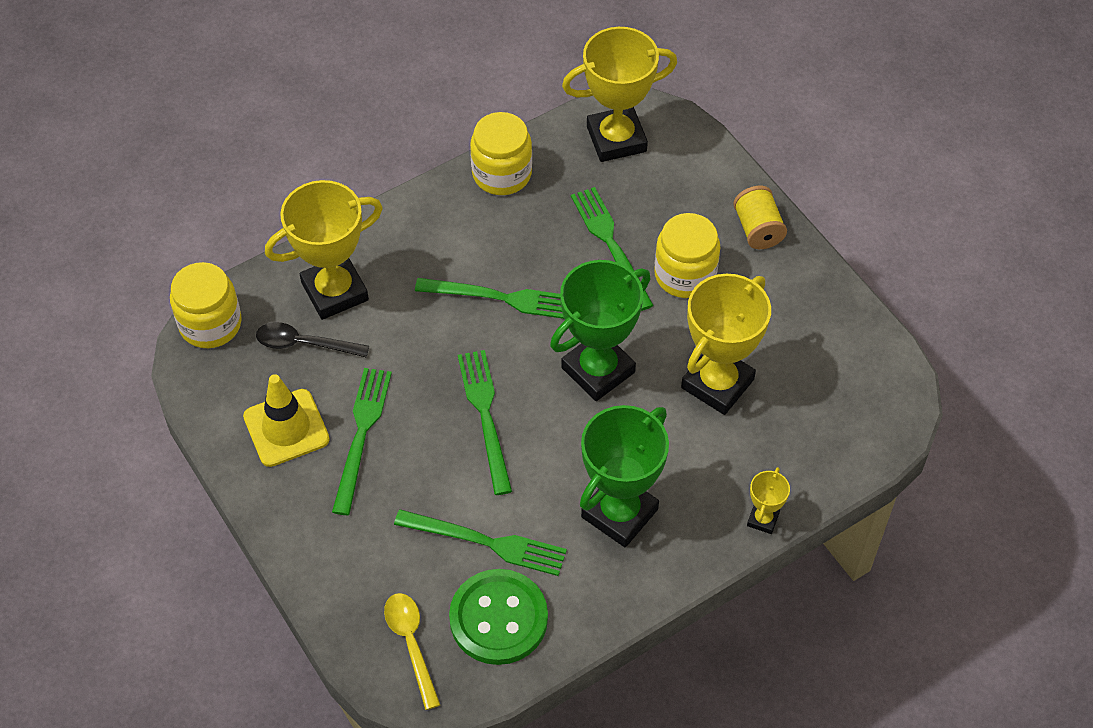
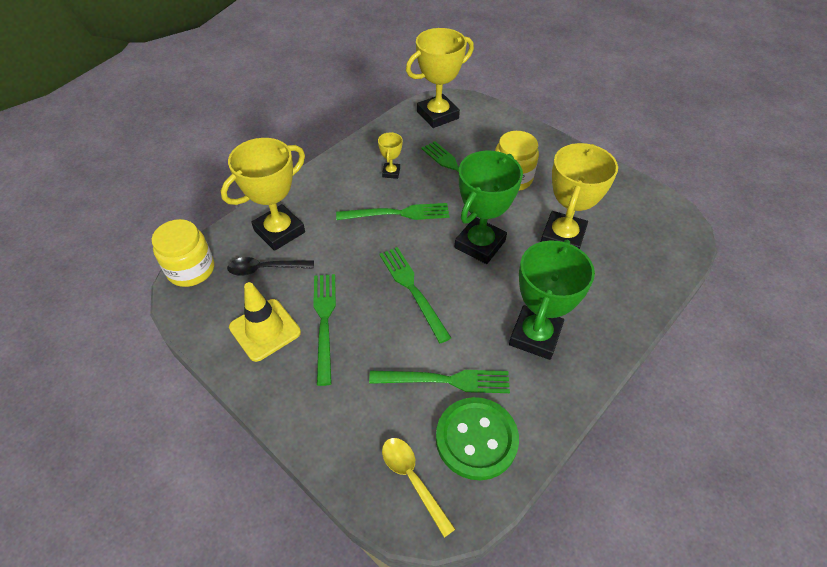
camera: 15 degrees left, 5 degrees down
yellow jar [470,112,532,195] -> none
yellow spool [733,186,787,249] -> none
yellow trophy [747,467,790,534] -> yellow trophy moved to [378,132,403,179]

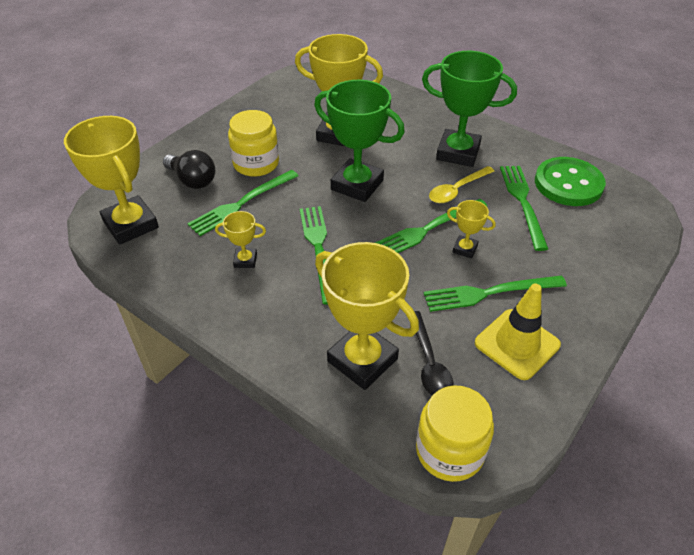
camera: 95 degrees left, 5 degrees down
yellow spoon [382,438,455,538] -> yellow spoon moved to [429,166,495,203]
none -> black light bulb [163,150,215,189]
none -> yellow trophy [447,200,496,259]

